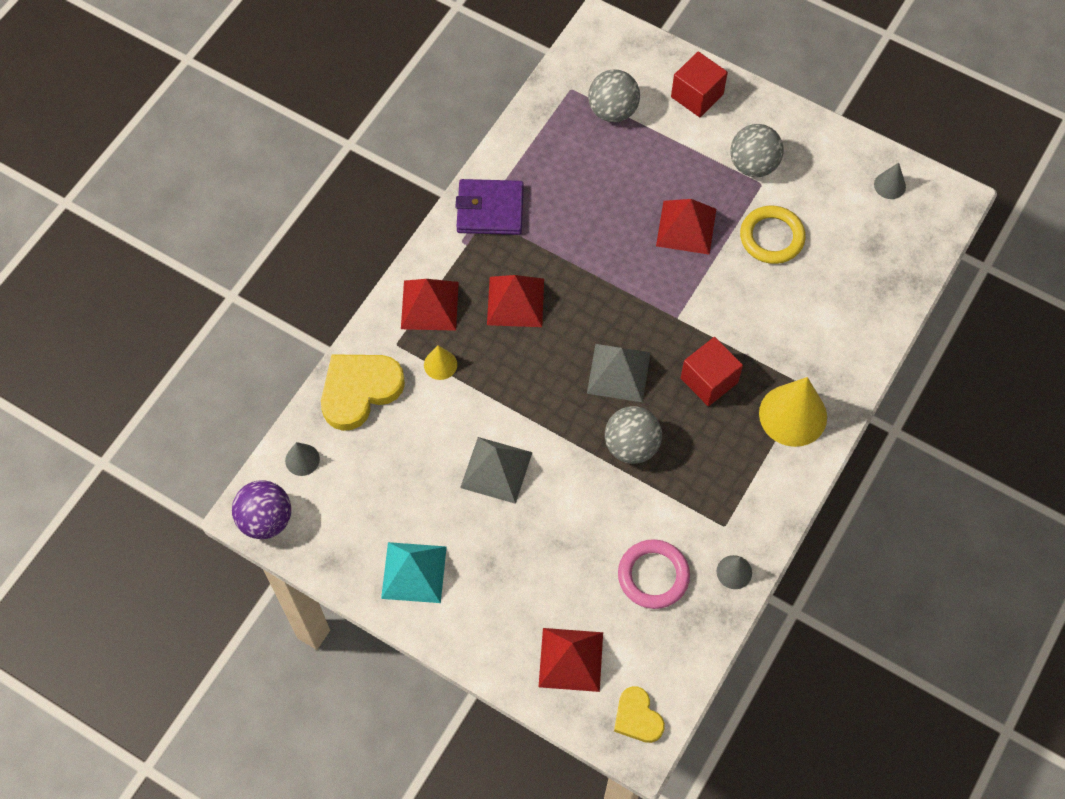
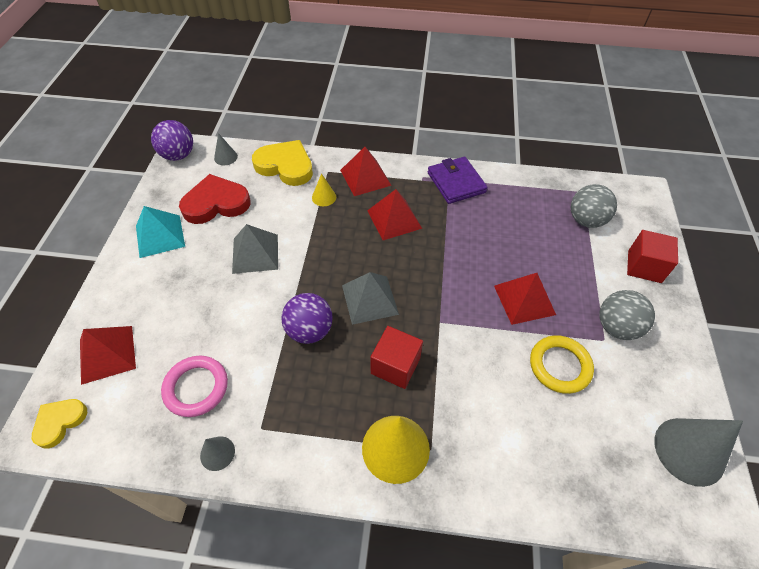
camera: 65 degrees right, 10 degrees down
grey ball [605,406,662,464] -> purple ball [281,293,333,344]
grey cone [874,163,906,199] -> grey cone [654,418,743,487], size x2.00
none -> red heart [179,174,251,224]

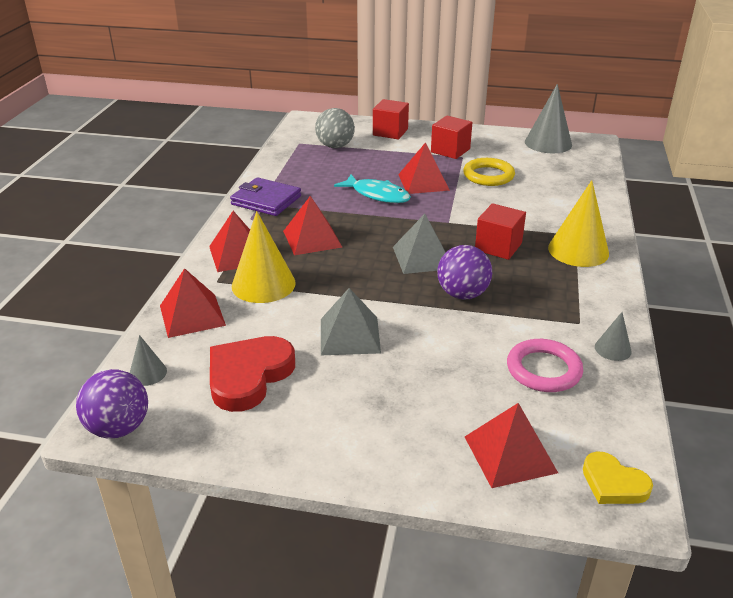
camera: 85 degrees left, 20 degrees down
turquoise pyramid [136,206,185,258] -> none
red heart [179,174,251,224] -> red heart turned 45 degrees clockwise [210,336,295,412]
yellow heart [252,140,313,186] -> red pyramid [160,268,226,338]
yellow cone [312,173,336,206] -> yellow cone [231,211,296,303], size x2.00
purple wallet [428,157,488,204] -> purple wallet turned 45 degrees clockwise [230,177,301,216]
grey ball [599,290,655,340] -> red cube [431,116,472,159]
none -> turquoise fish [334,174,411,203]

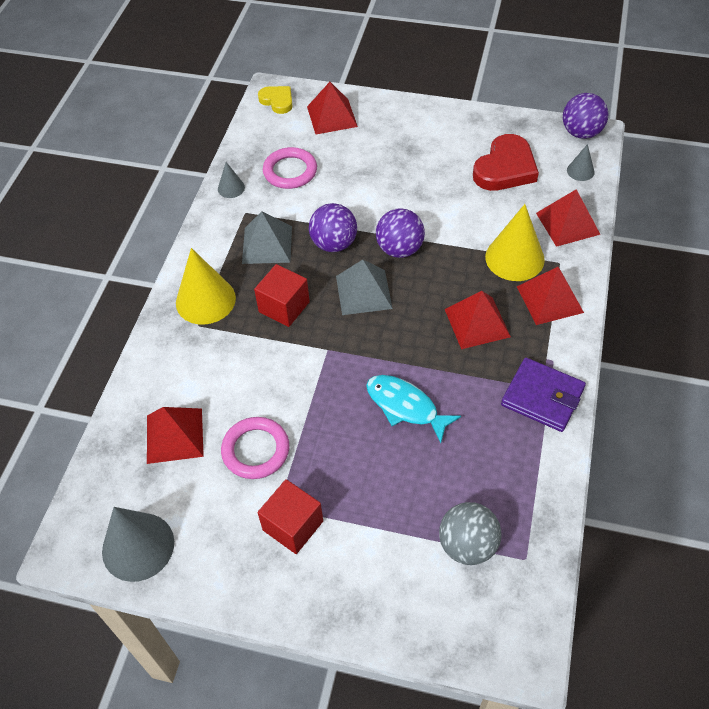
camera: 175 degrees left, 20 degrees up
grey pyramid [321,288,381,355] -> grey pyramid moved to [242,211,292,264]
red cube [373,99,409,139] -> none
red pyramid [398,142,450,194] -> red pyramid moved to [147,407,204,464]
yellow ring [463,158,515,186] -> pink ring [221,417,289,479]
none -> purple ball [376,208,425,258]

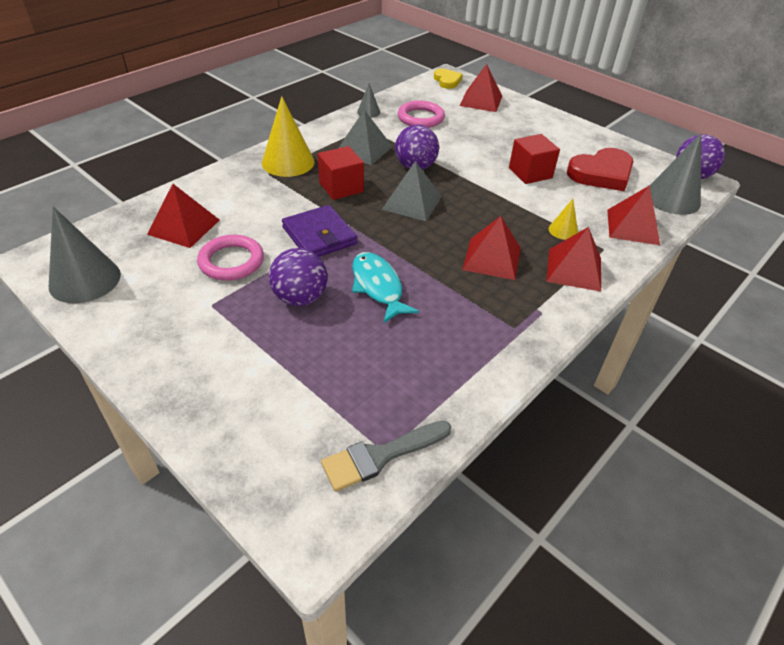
camera: 25 degrees right, 10 degrees down
red cube [257,479,323,554] -> red cube moved to [509,134,560,184]
purple ball [376,208,425,258] -> purple ball moved to [269,248,327,306]
grey ball [439,502,501,565] -> none
yellow cone [485,204,545,281] -> yellow cone [549,199,578,240], size x0.50
purple wallet [501,358,586,432] -> purple wallet moved to [282,205,357,257]
grey cone [567,144,595,181] -> grey cone [650,133,701,215], size x2.00
none -> grey brush [321,421,451,492]

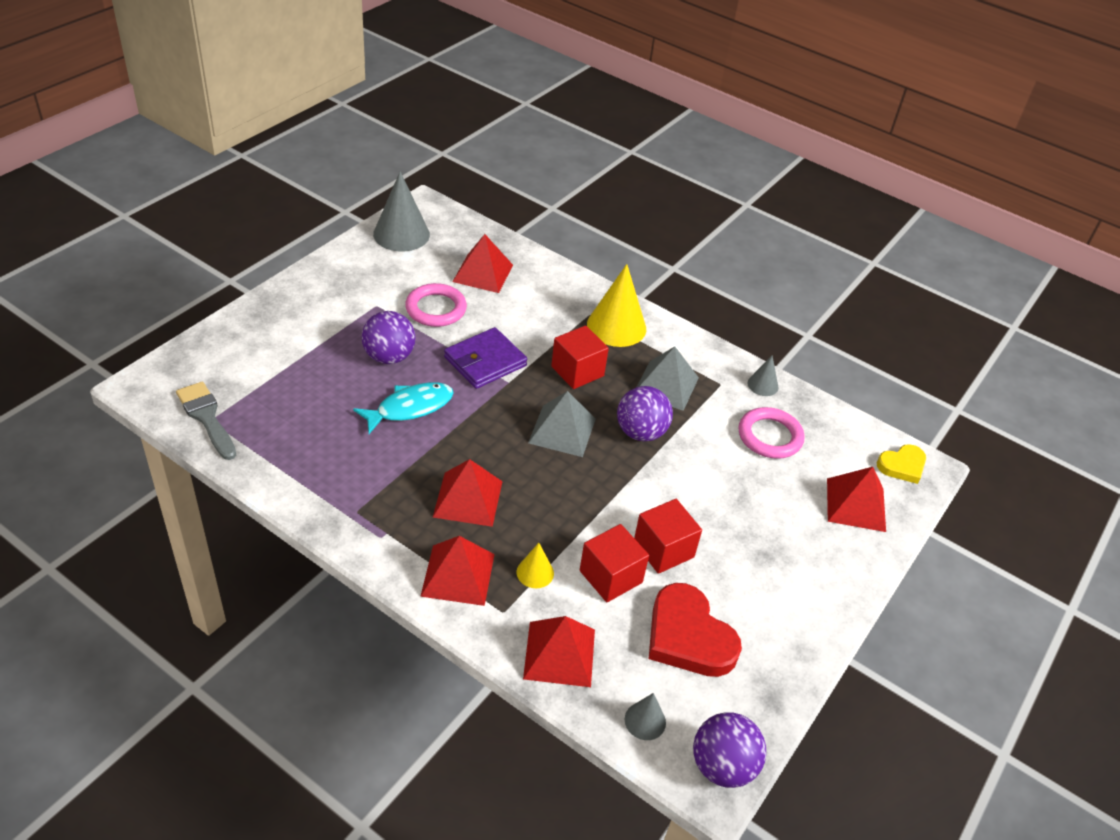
camera: 80 degrees right, 0 degrees up
grey cone [650,133,701,215] -> grey cone [625,693,666,740], size x0.50
none -> red cube [580,524,649,602]

